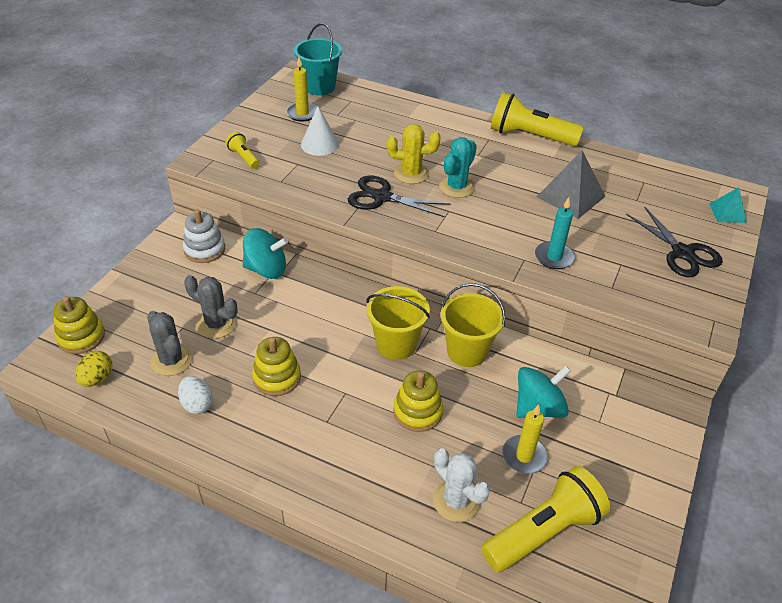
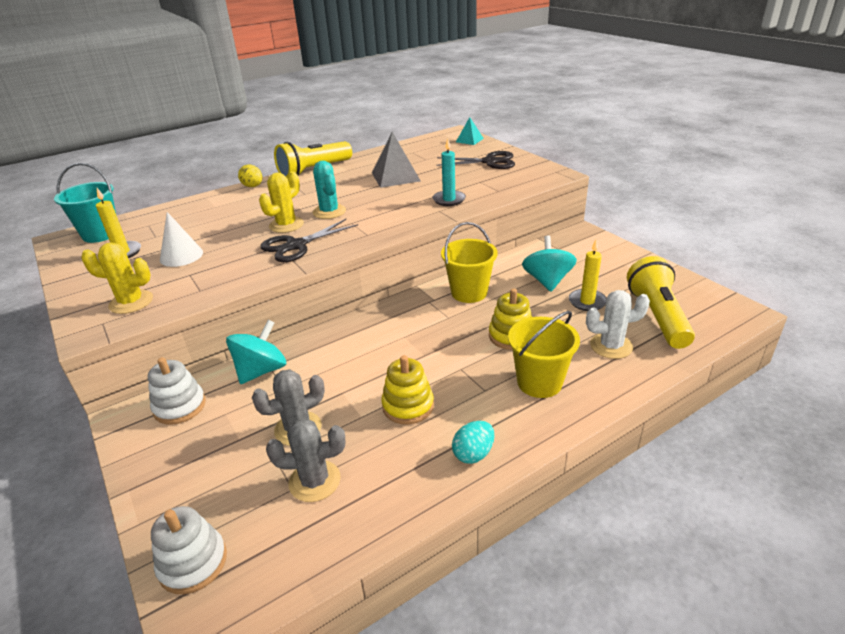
camera: 55 degrees left, 10 degrees down
yellow stacking toy [53,296,105,354] -> white stacking toy [151,506,227,594]
yellow egg [75,351,113,387] -> yellow egg moved to [238,164,262,187]
white egg [178,376,213,414] -> none
yellow flashlight [226,132,260,169] -> yellow cactus [81,242,153,314]
yellow bucket [366,286,430,360] -> yellow bucket moved to [508,311,580,398]
none -> turquoise egg [452,421,494,464]

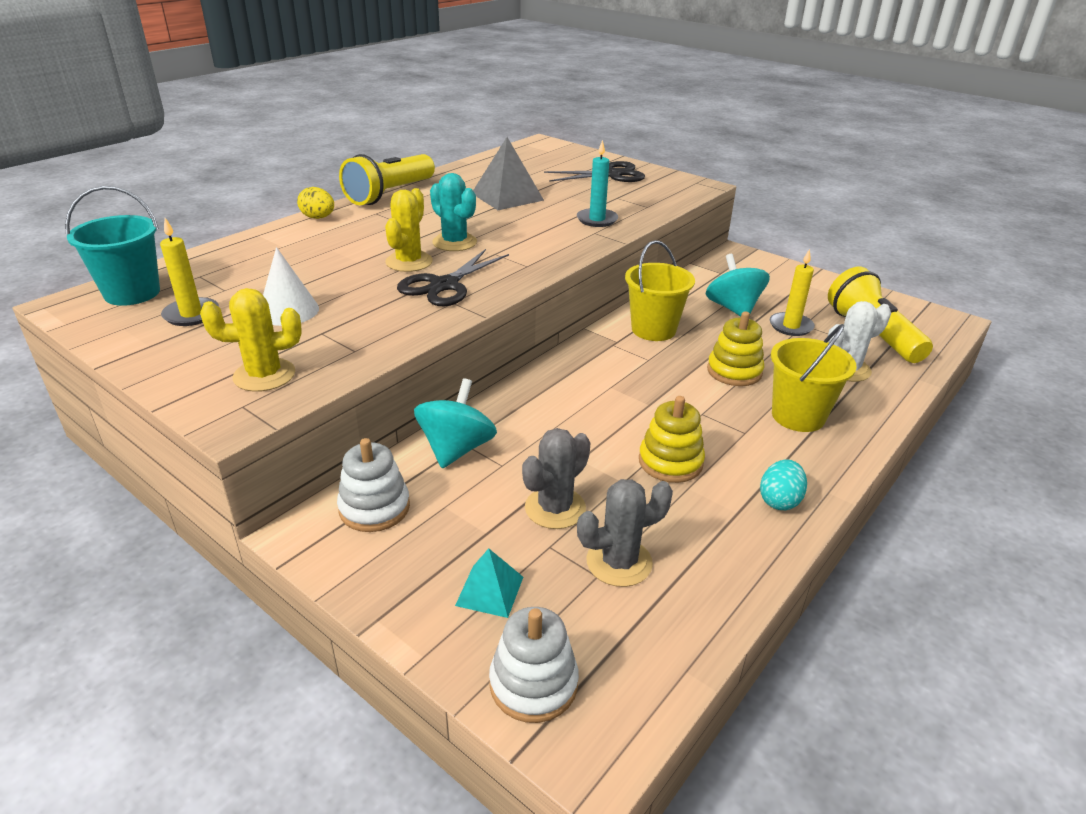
camera: 20 degrees left, 0 degrees up
turquoise pyramid [456,117,484,145] -> turquoise pyramid moved to [455,548,523,618]

